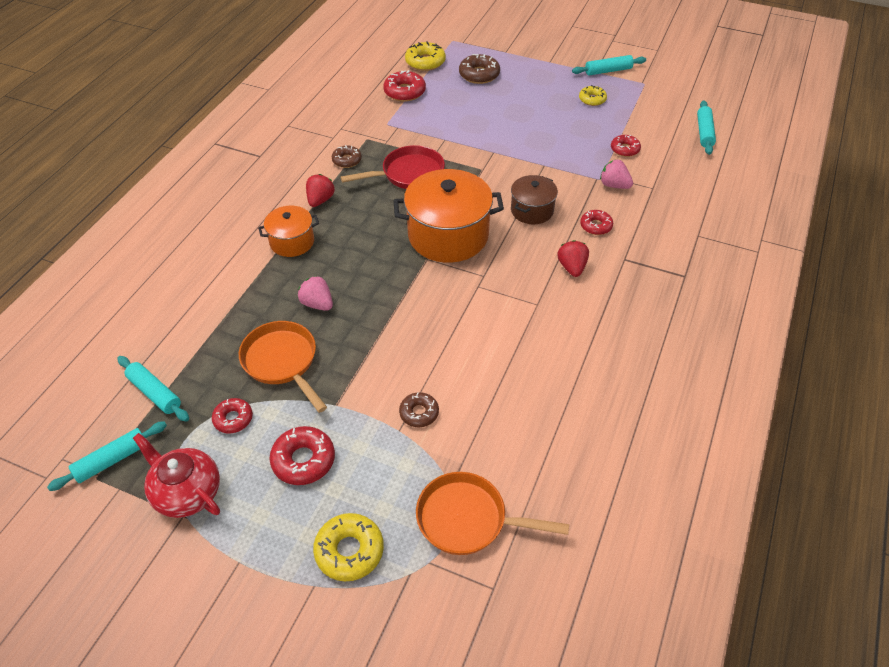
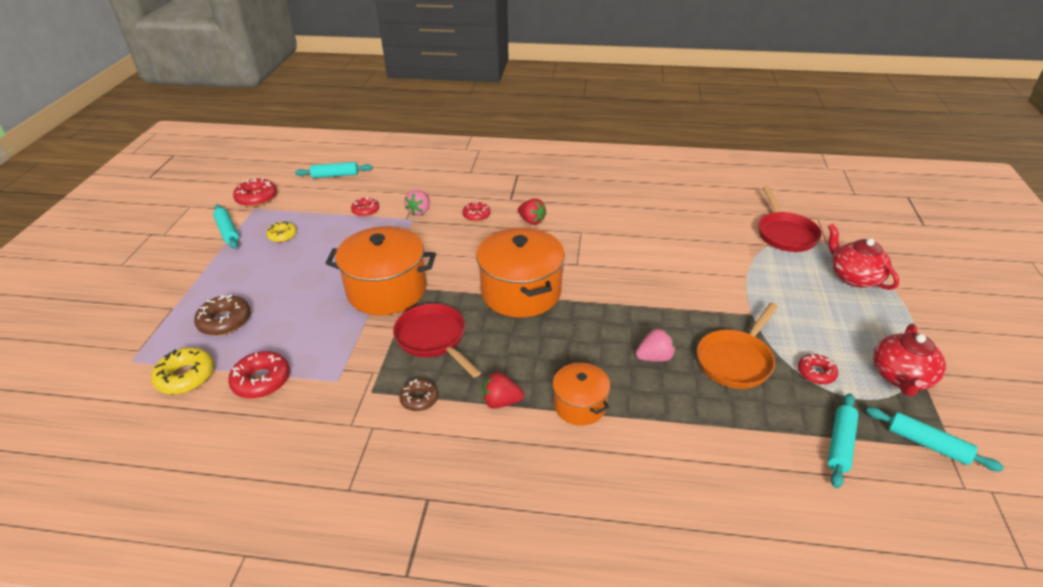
camera: 105 degrees left, 10 degrees down
red donut [269,426,335,485] -> red donut moved to [233,178,277,207]
pink strawberry [298,276,333,311] -> pink strawberry turned 135 degrees counterclockwise [636,328,675,362]
yellow donut [313,513,384,581] -> red teapot [828,224,899,290]
brown donut [399,392,439,427] -> none
orange pan [416,472,569,555] -> red pan [758,186,822,252]
brown pot [511,175,558,224] -> none
red strawberry [557,240,589,277] -> red strawberry turned 120 degrees counterclockwise [518,198,547,225]
none -> orange pot [325,226,436,315]

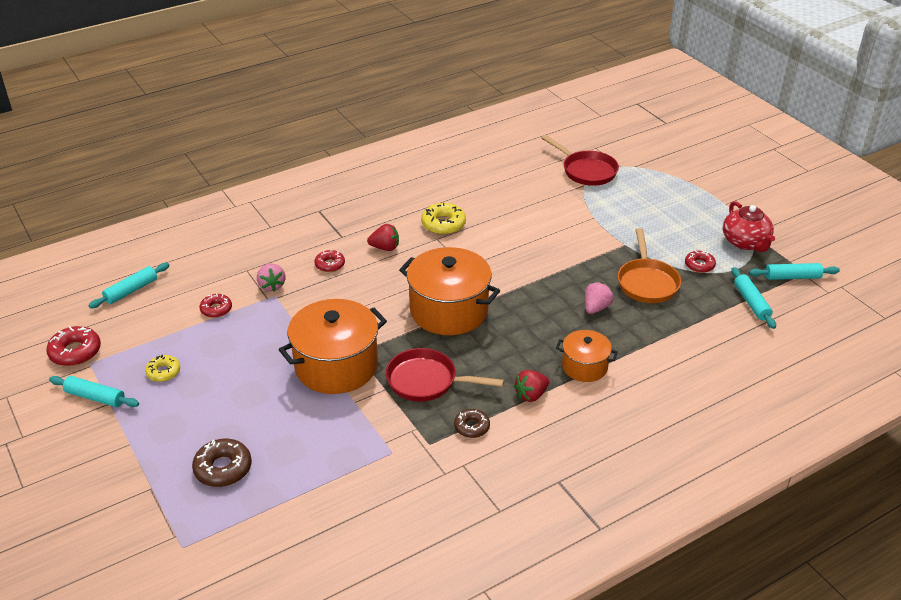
camera: 40 degrees left, 0 degrees up
yellow donut [151,347,214,394] -> yellow donut moved to [421,203,466,235]
red donut [228,351,290,399] -> none
red teapot [828,224,899,290] -> none

